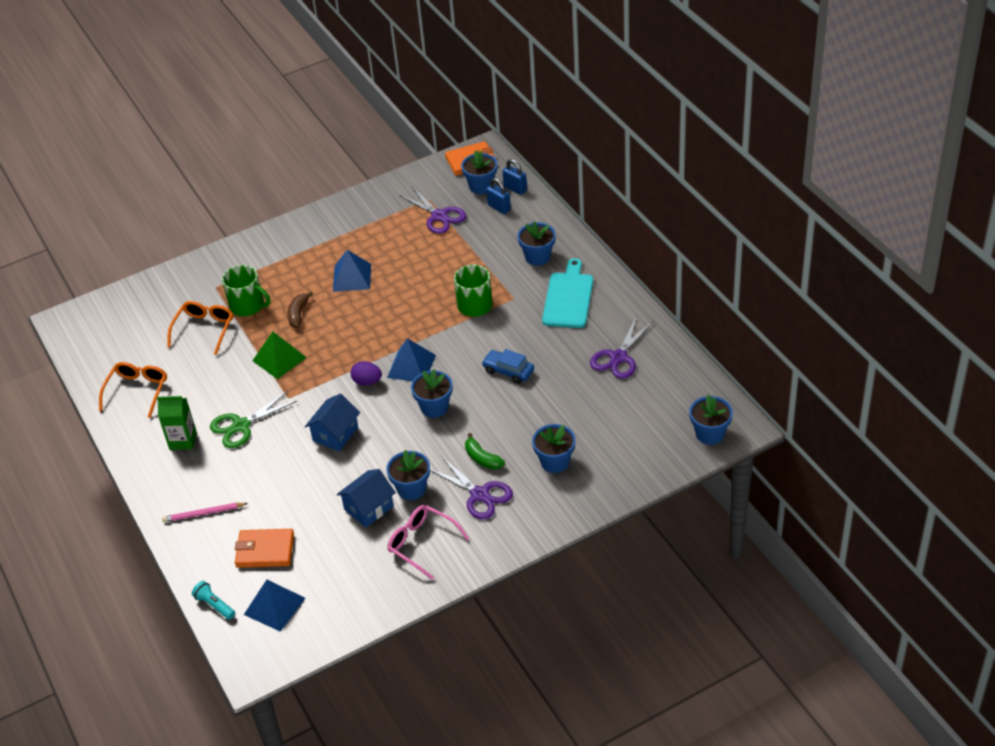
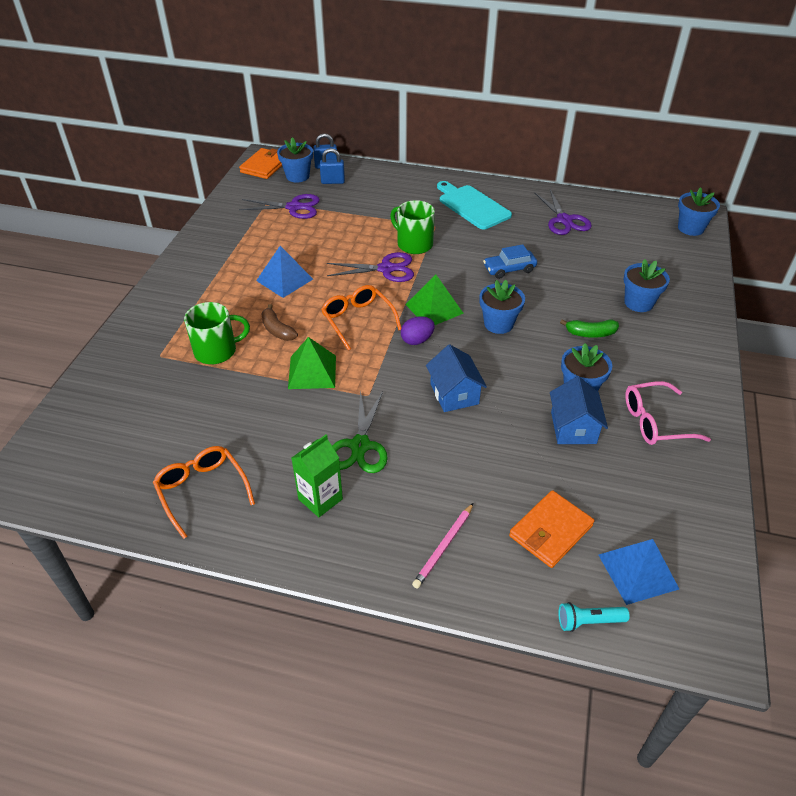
camera: 50 degrees left, 0 degrees up
orange glasses [167,301,233,355] -> orange glasses moved to [321,285,401,351]
blue pyramid [387,338,436,381] -> green pyramid [405,274,464,325]
purple scissors [430,457,513,519] -> purple scissors moved to [327,252,414,282]
blue flower pot [517,221,556,266] -> none

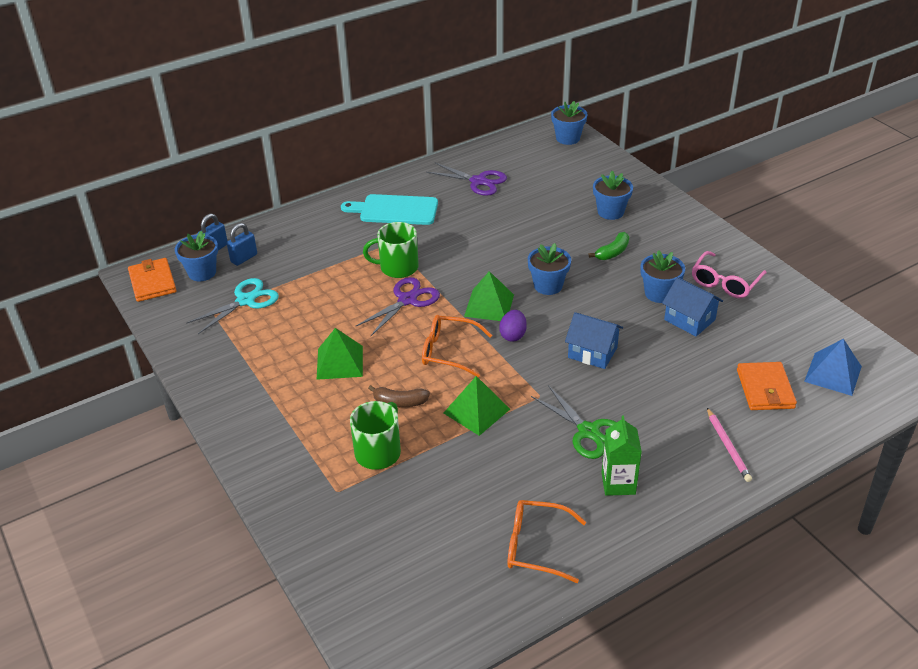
camera: 45 degrees left, 5 degrees down
purple scissors [239,194,320,219] -> turquoise scissors [186,278,279,334]
blue pyramid [256,246,313,298] -> green pyramid [317,328,363,380]
blue car [483,244,537,279] -> none
turquoise flashlight [559,602,630,632] -> none

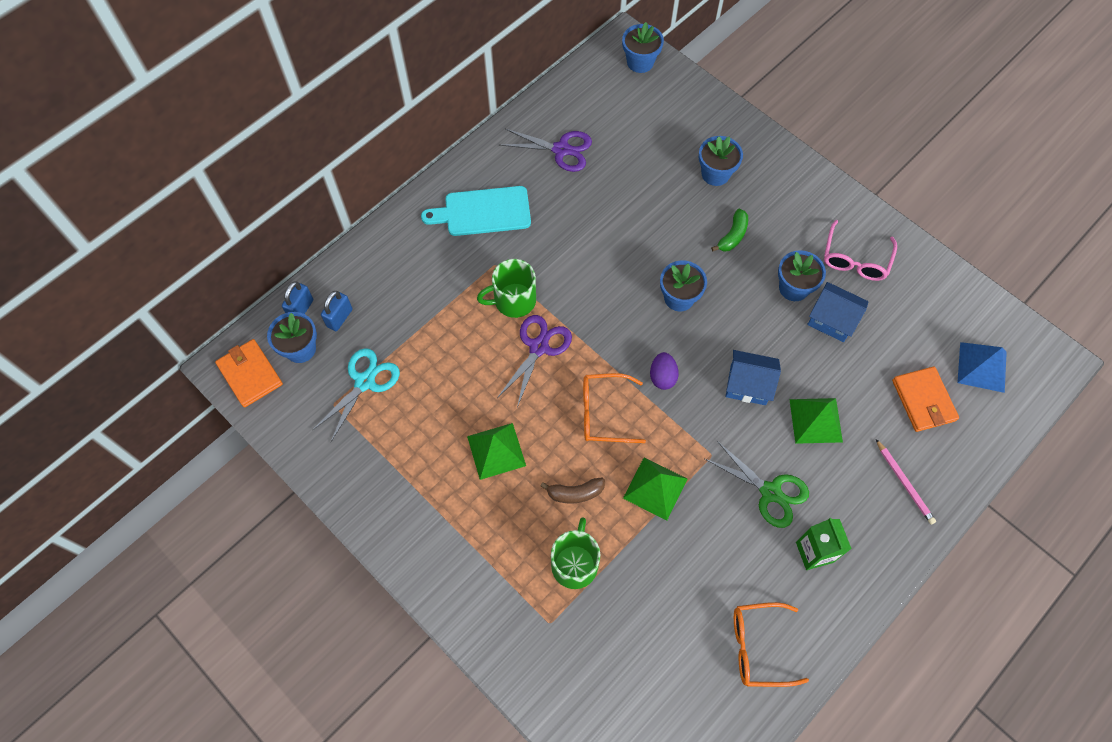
camera: 15 degrees left, 25 degrees up
green pyramid [464,271,514,321] -> green pyramid moved to [789,398,843,444]

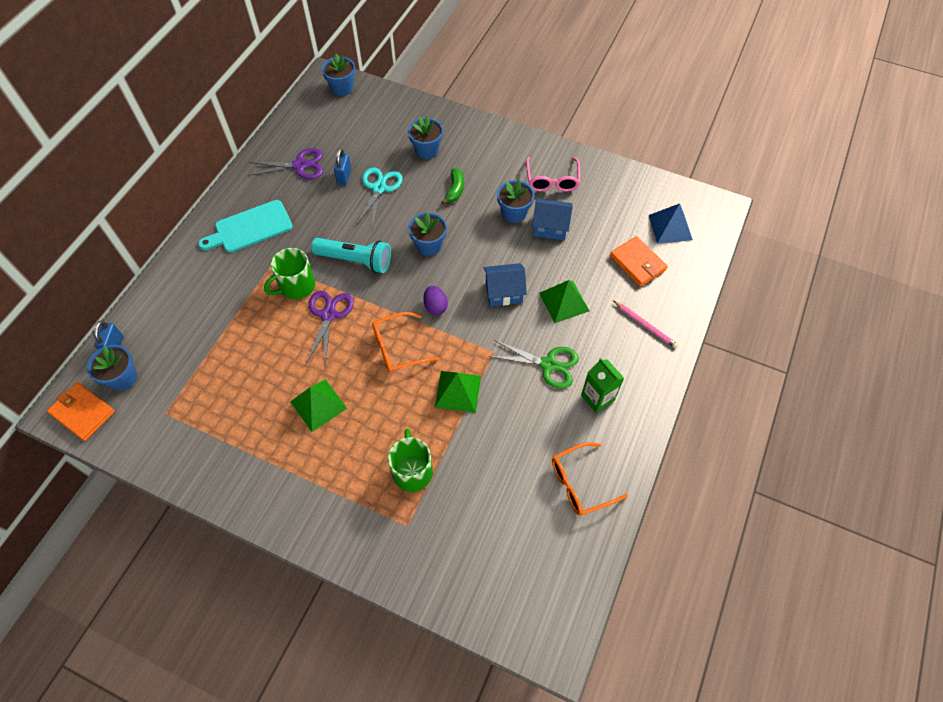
camera: 20 degrees left, 5 degrees down
turquoise scissors [313,348,400,442] -> turquoise scissors moved to [356,168,403,229]
blue padlock [321,291,352,331] -> blue padlock moved to [334,148,351,185]
brown banana [540,478,605,504] -> none
none -> turquoise flashlight [311,238,391,273]

